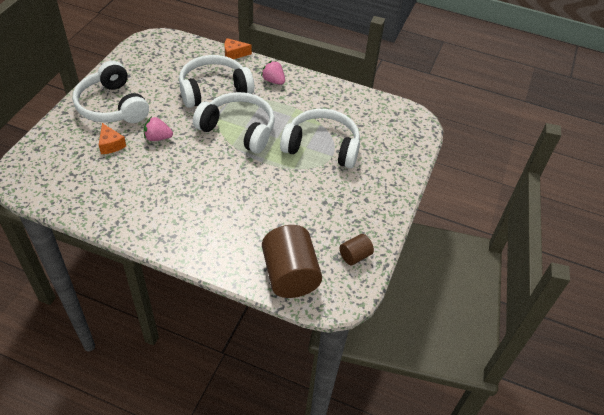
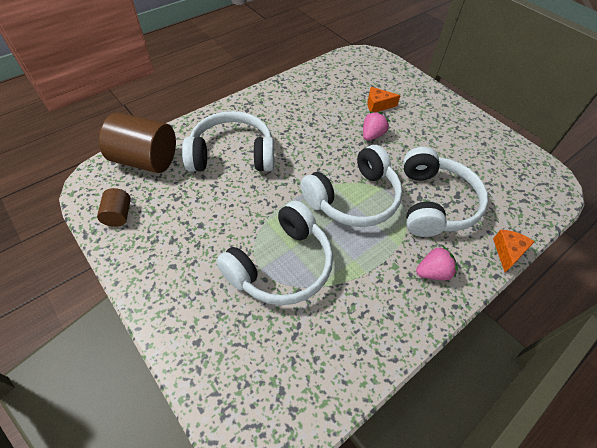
camera: 120 degrees right, 5 degrees up
white headphones [72,61,149,123] -> white headphones moved to [182,111,274,172]

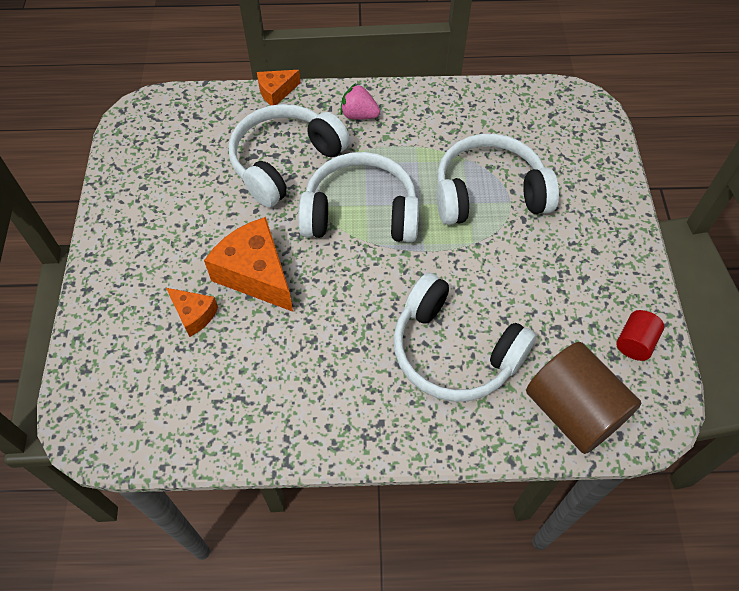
camera: 140 degrees left, 5 degrees up
brown cylinder [97,188,131,227] -> red cylinder [616,310,664,361]
pink strawberry [363,111,390,141] -> orange cheese [204,217,293,312]

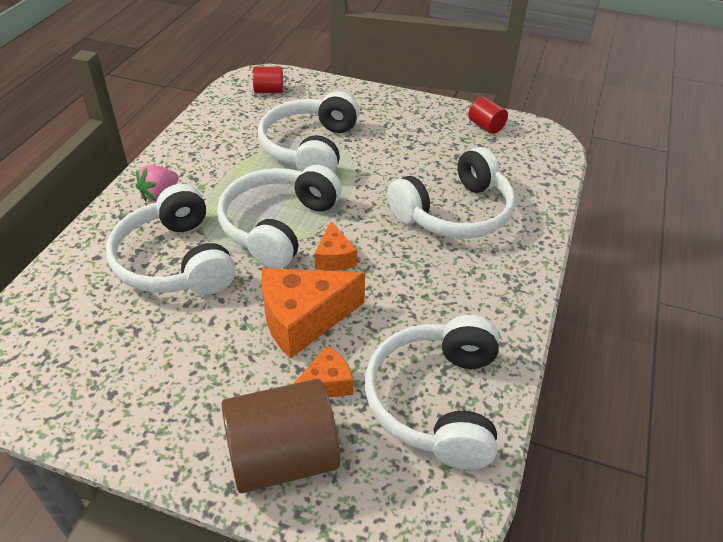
camera: 70 degrees left, 15 degrees down
orange cheese [257,70,300,105] -> orange cheese moved to [314,221,357,271]
brown cylinder [526,342,642,454] -> brown cylinder moved to [221,379,340,493]
none -> red cylinder [253,67,283,93]
none -> white headphones [365,315,499,470]

